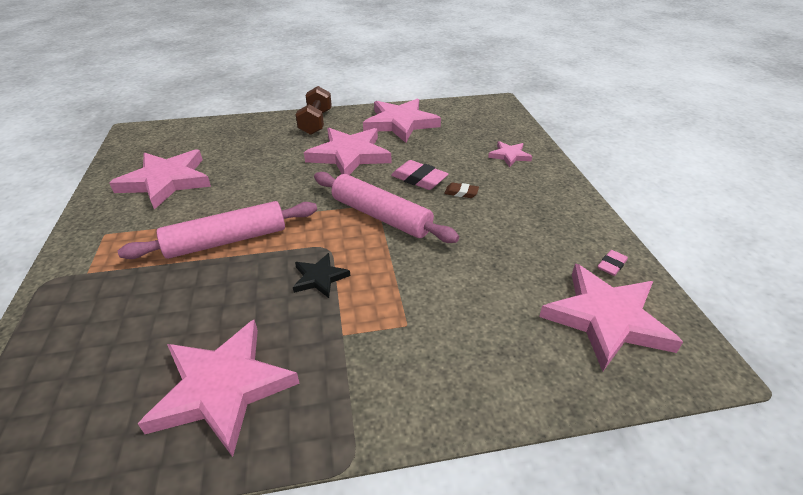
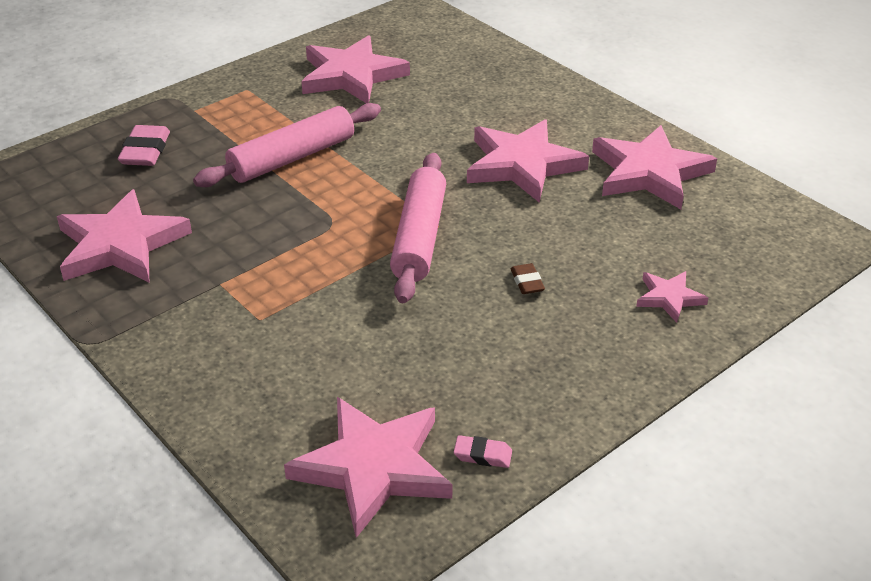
camera: 60 degrees right, 0 degrees up
pink rolling pin [118,201,317,259] -> pink rolling pin turned 75 degrees counterclockwise [193,103,381,187]
black star [293,253,350,298] -> none
brown dumbbell [296,86,332,135] -> none
pink eraser [391,160,448,190] -> pink eraser moved to [118,125,170,166]

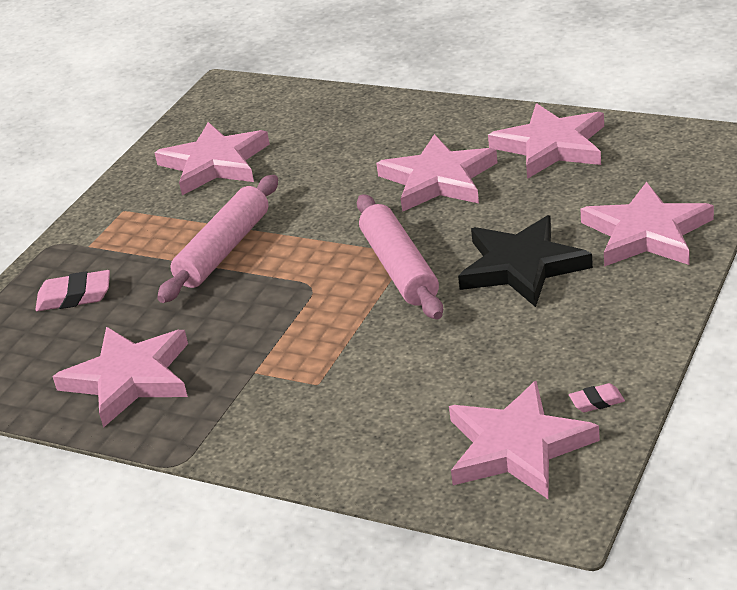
camera: 20 degrees left, 5 degrees down
pink eraser [118,125,170,166] -> pink eraser turned 75 degrees counterclockwise [35,270,110,311]
brown eraser [511,263,545,294] -> black star [458,215,593,307]
pink star [636,271,708,323] -> pink star [580,182,714,267], size x2.01

